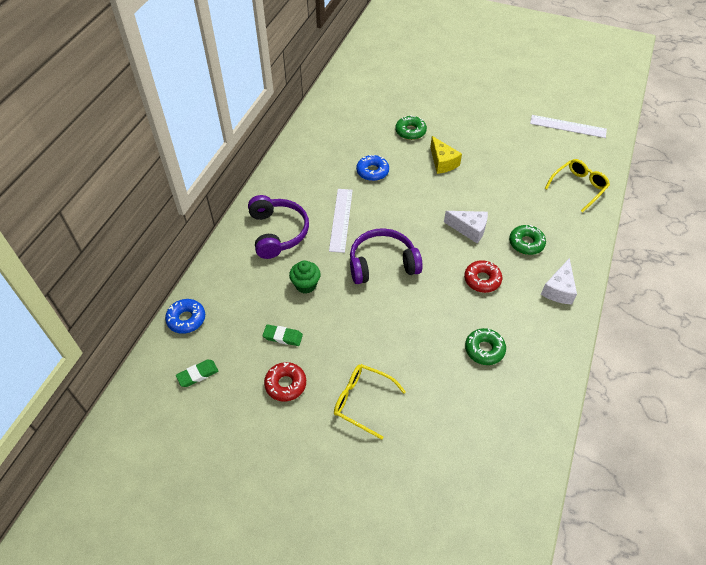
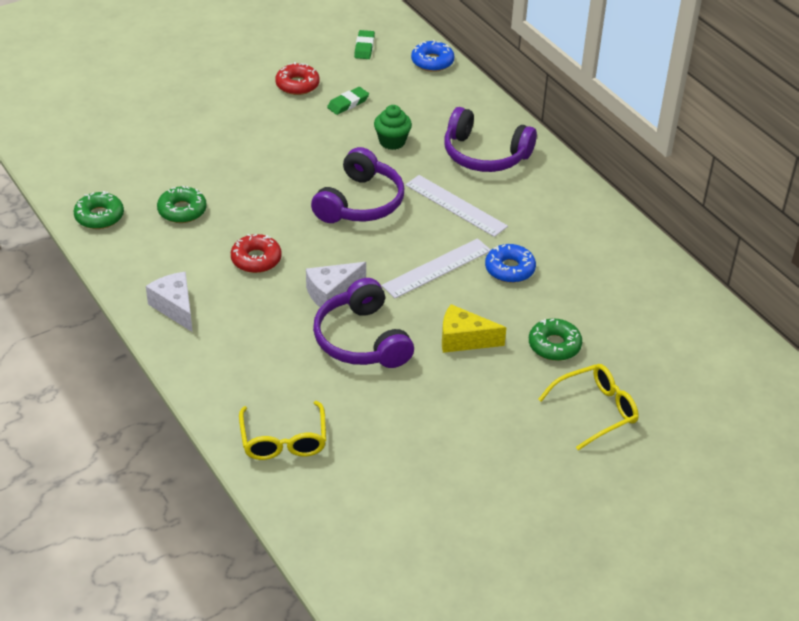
camera: 125 degrees right, 10 degrees down
yellow glasses [334,364,406,440] -> yellow glasses moved to [538,364,639,450]
green donut [509,225,546,255] -> green donut moved to [74,191,124,229]
white ruler [530,115,607,138] -> white ruler moved to [382,238,491,298]
none -> purple headphones [313,278,414,368]

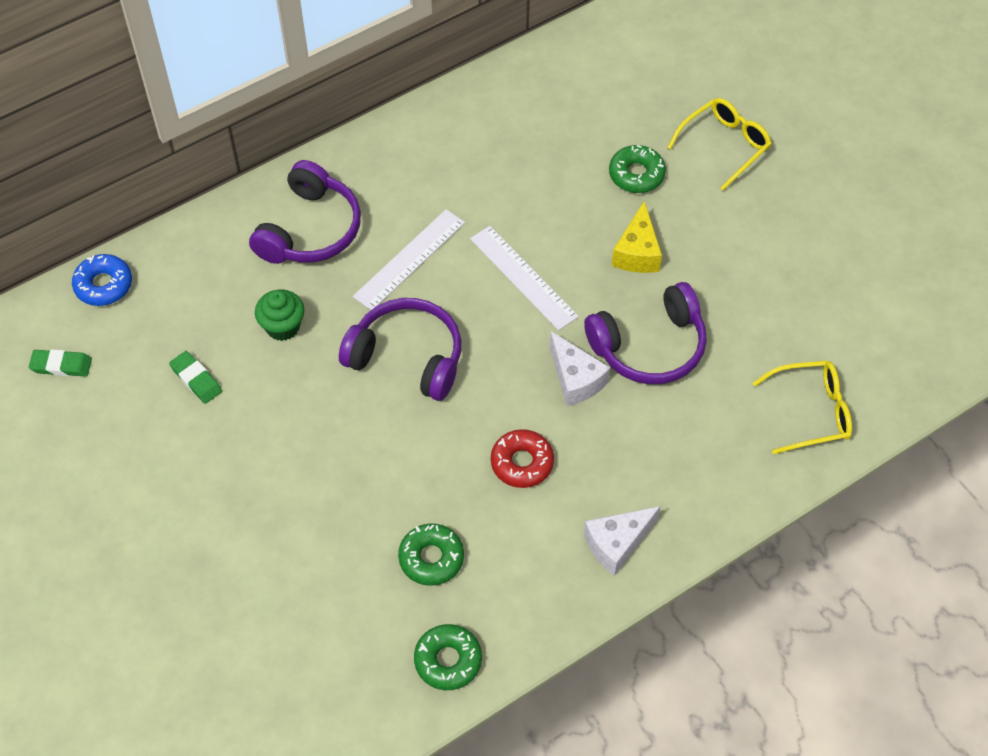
camera: 90 degrees left, 15 degrees up
red donut [275,62,320,95] -> none
blue donut [485,244,536,283] -> none
yellow glasses [538,364,639,450] -> yellow glasses turned 75 degrees clockwise [667,98,772,191]

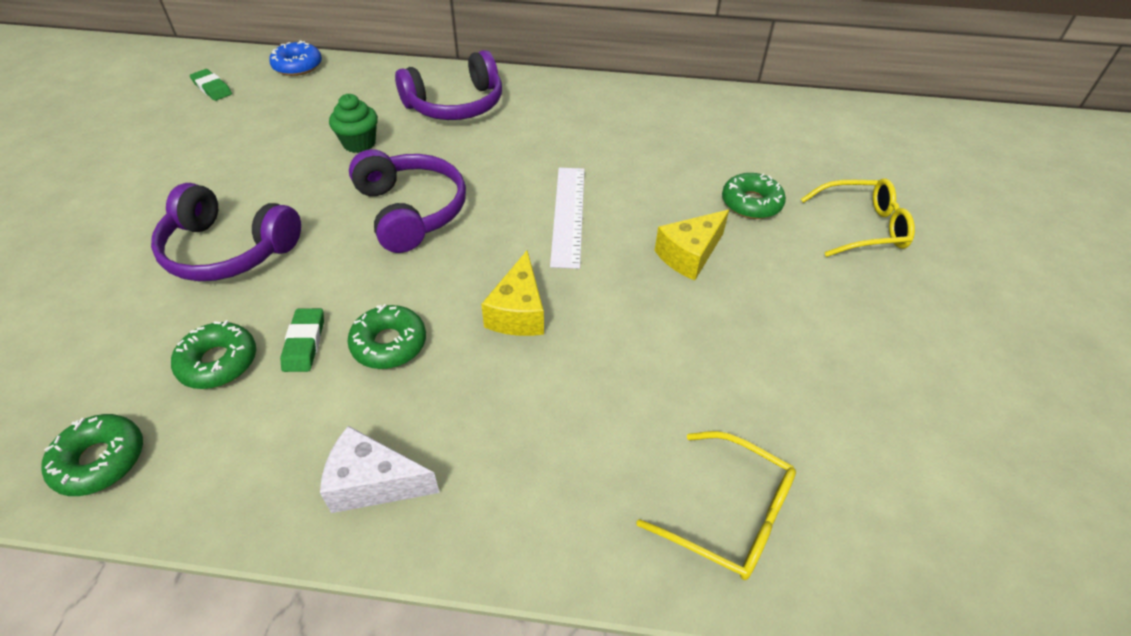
camera: 40 degrees right, 10 degrees down
green eraser [169,351,222,404] -> green eraser moved to [280,308,324,372]
white ruler [353,209,465,310] -> none
red donut [491,429,554,488] -> green donut [348,304,426,369]
white cheese [550,331,610,406] -> yellow cheese [481,250,544,336]
purple headphones [584,282,707,384] -> purple headphones moved to [151,183,301,281]

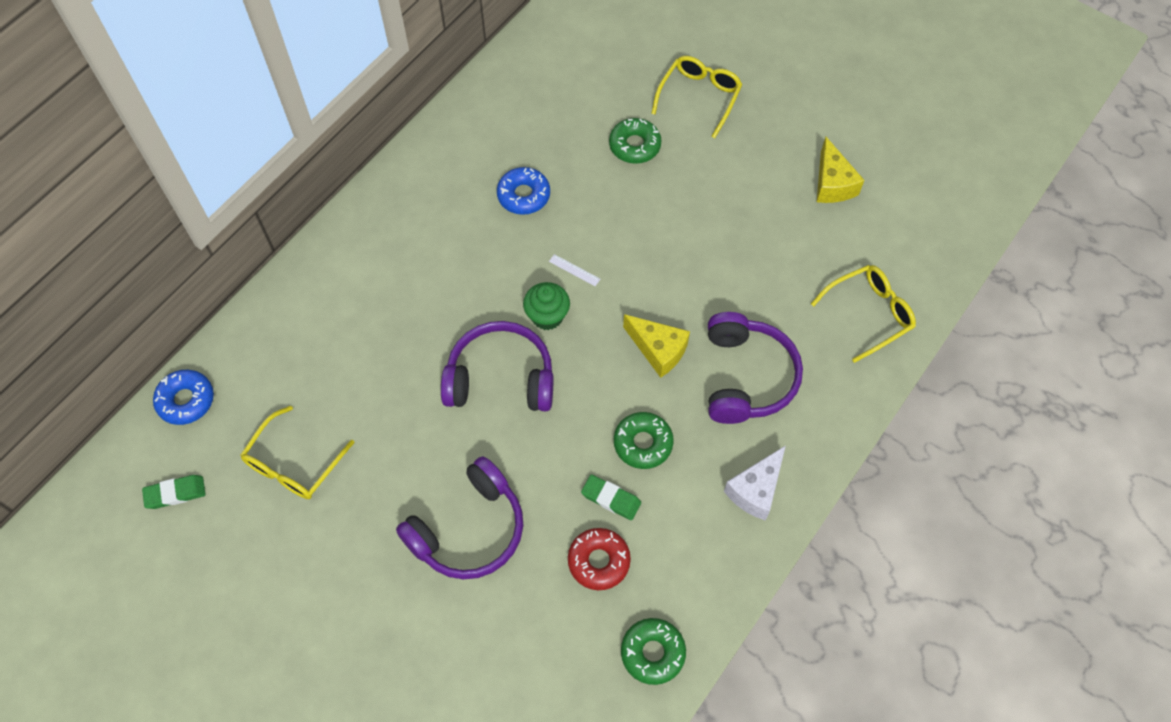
camera: 60 degrees left, 15 degrees up
green donut [171,320,256,389] -> red donut [568,528,631,590]
green cupcake [329,94,378,153] -> green cupcake moved to [523,282,570,330]
purple headphones [395,50,502,120] -> purple headphones moved to [708,312,803,424]
white ruler [550,168,585,269] -> white ruler [549,254,600,286], size x0.41
yellow cheese [655,210,729,281] -> yellow cheese moved to [817,137,864,203]
none -> yellow glasses [240,406,355,499]
none -> blue donut [497,167,550,215]

